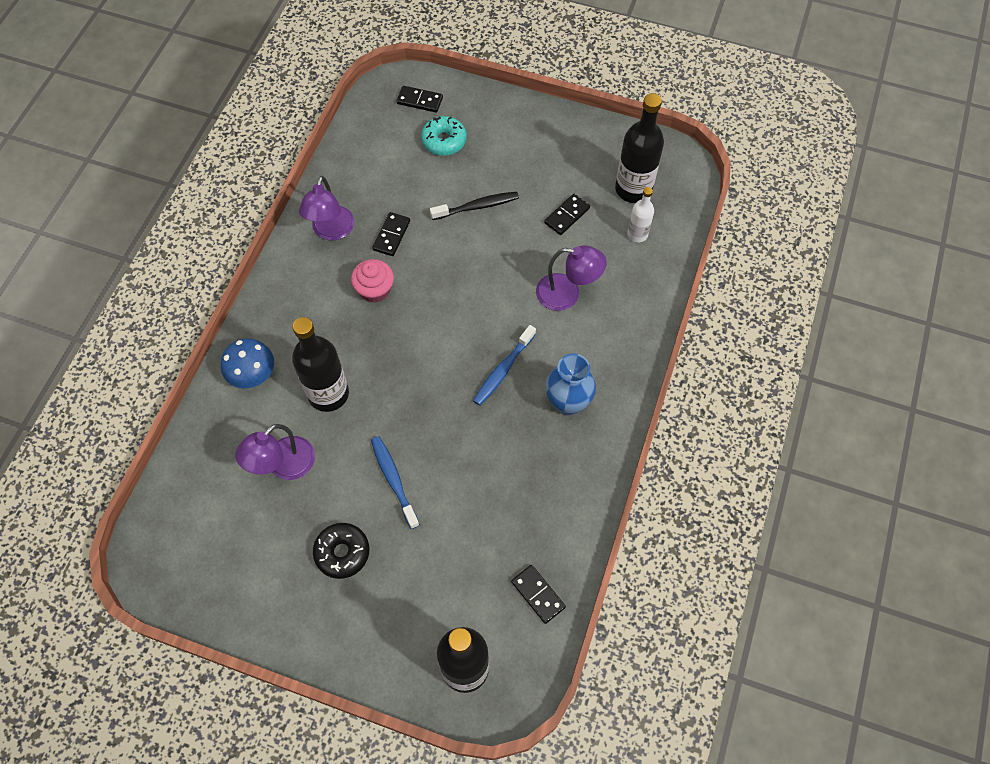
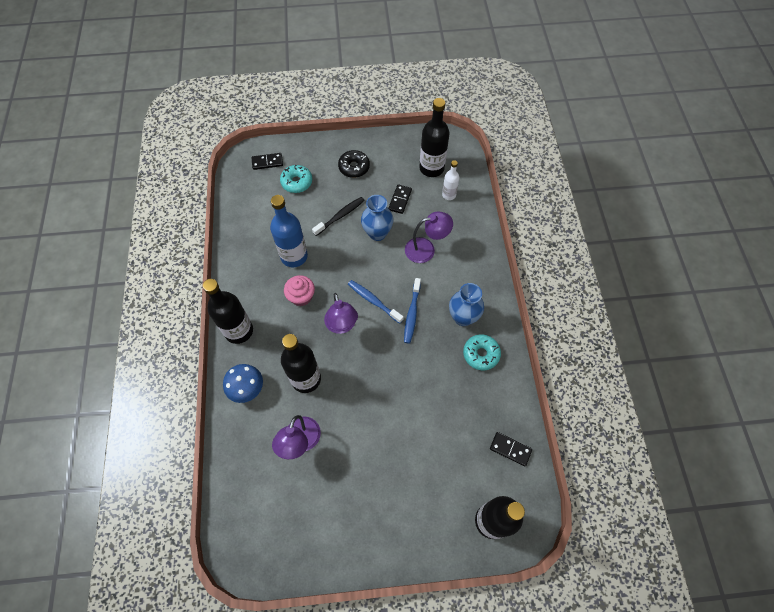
camera: 25 degrees left, 0 degrees up
purple lamp [299,176,354,240] -> purple lamp moved to [324,293,358,334]
black donut [313,523,369,579] -> black donut moved to [338,150,370,178]
blue toothbrush [371,436,420,529] -> blue toothbrush moved to [348,280,404,324]
black domino [372,212,410,256] -> blue bottle [270,195,308,267]
none -> black bottle [203,279,253,344]
none -> blue vase [361,195,394,241]
none -> turquoise donut [463,334,501,370]

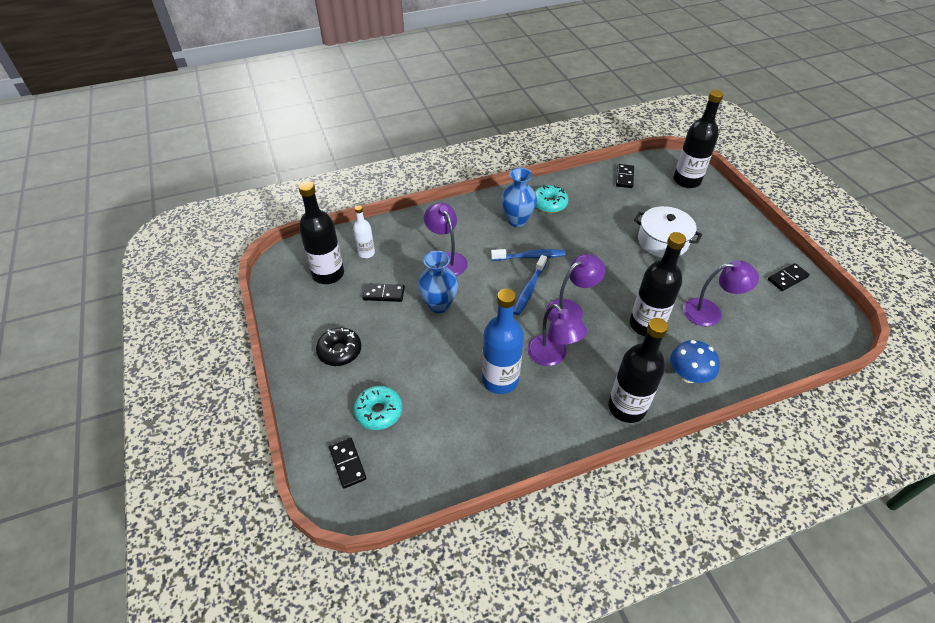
camera: 105 degrees left, 15 degrees down
pink cupcake [284,275,315,306] -> purple lamp [527,304,587,366]
black toothbrush [312,197,365,236] -> none
none -> white pot [634,206,702,258]
none -> black domino [768,263,810,291]

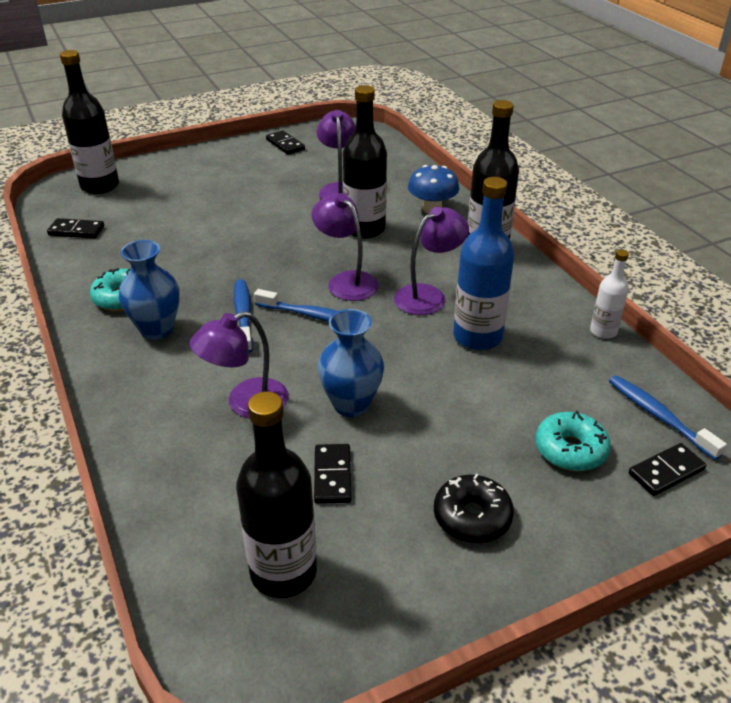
camera: 95 degrees left, 10 degrees down
white bottle [353,205,375,258] -> white bottle moved to [590,249,629,339]
white pot [634,206,702,258] -> none
none -> blue toothbrush [609,375,727,460]

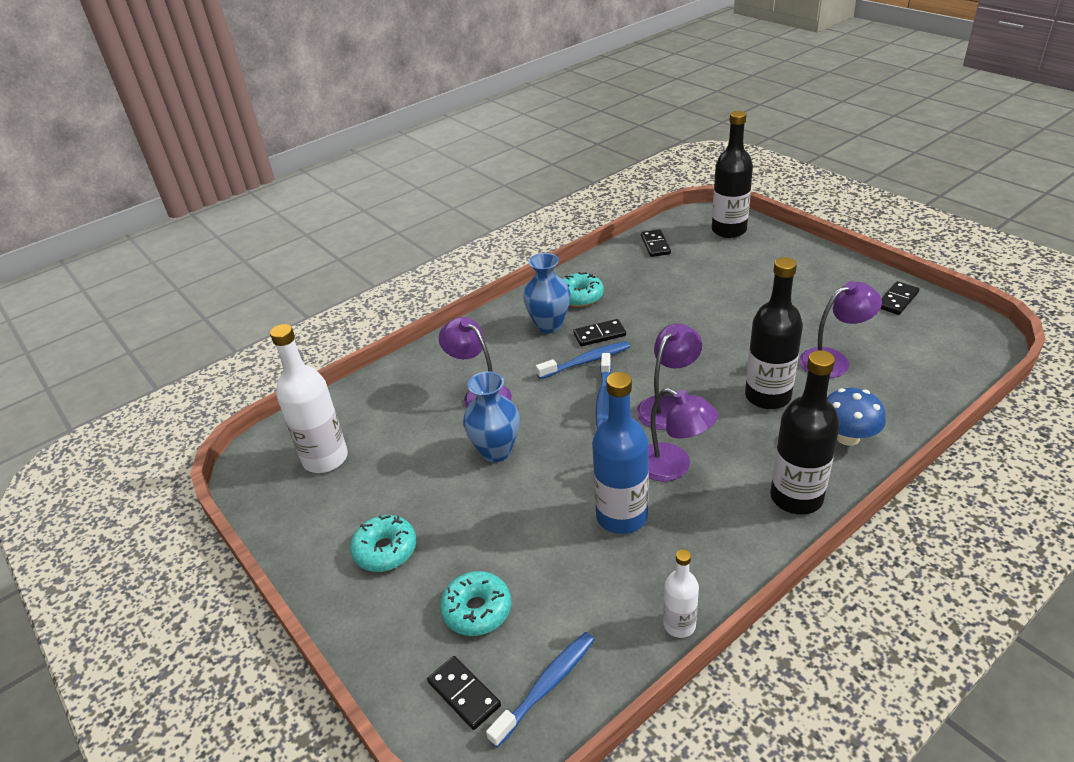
camera: 80 degrees right, 0 degrees up
black bottle [236,391,317,598] -> white bottle [270,324,348,473]
black domino [314,444,352,504] -> black domino moved to [573,319,626,346]
black donut [434,474,514,543] -> turquoise donut [350,515,417,572]

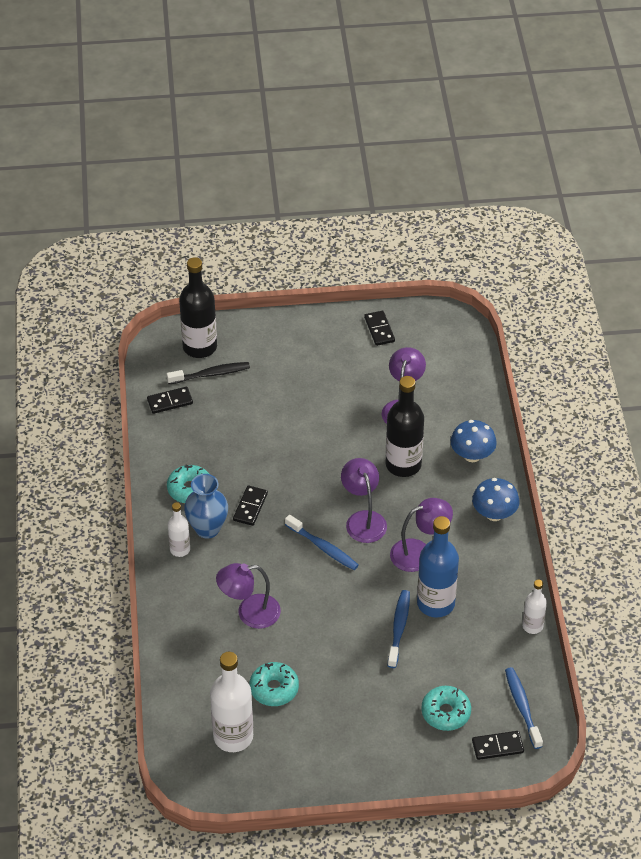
camera: 60 degrees left, 10 degrees up
turquoise donut [350,515,417,572] -> turquoise donut moved to [250,662,299,706]
blue vase [463,371,520,462] -> none
blue toothbrush [536,341,630,379] -> blue toothbrush moved to [388,590,410,668]
black domino [641,229,671,257] -> black domino turned 45 degrees counterclockwise [147,387,193,414]
black bottle [770,350,840,515] -> blue mushroom [472,478,519,521]
none -> black toothbrush [167,362,250,384]
none -> white bottle [168,502,190,557]

